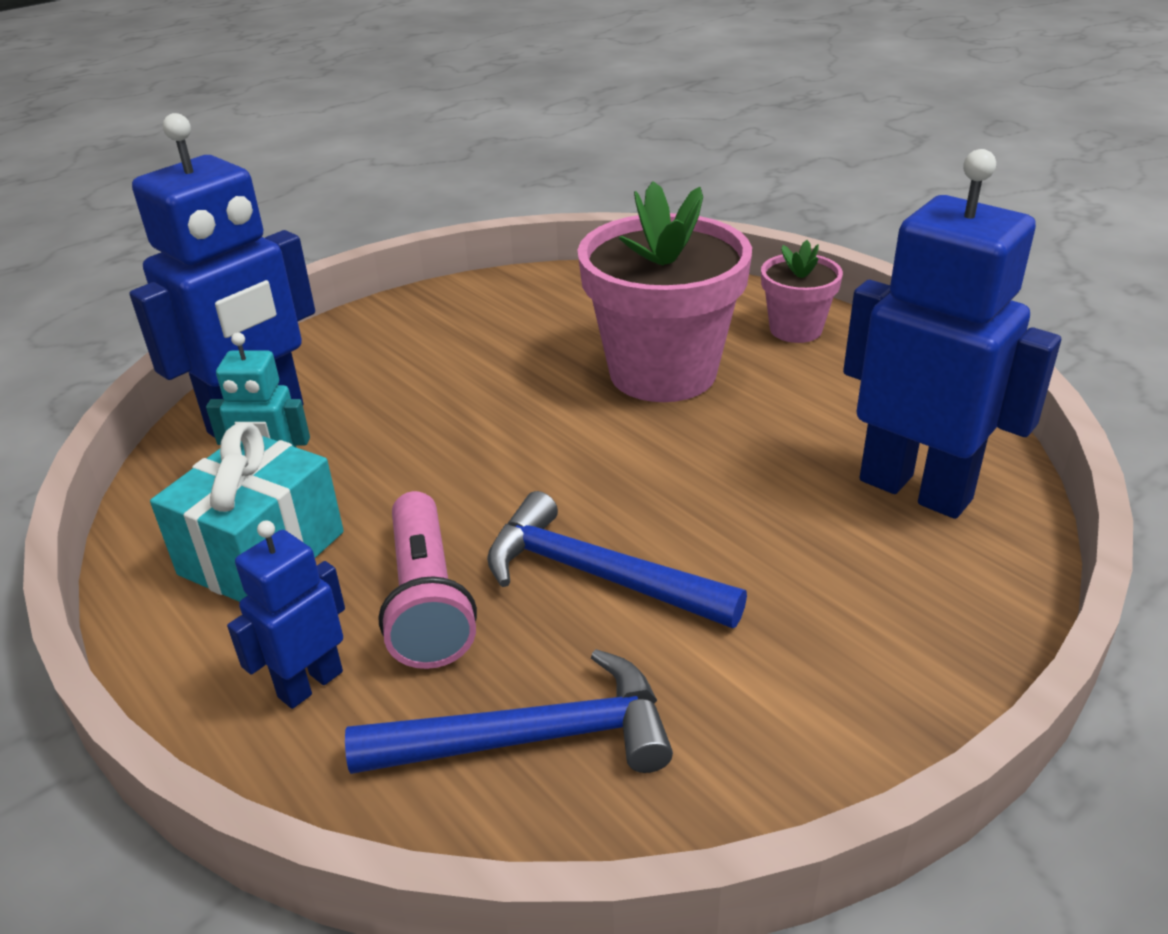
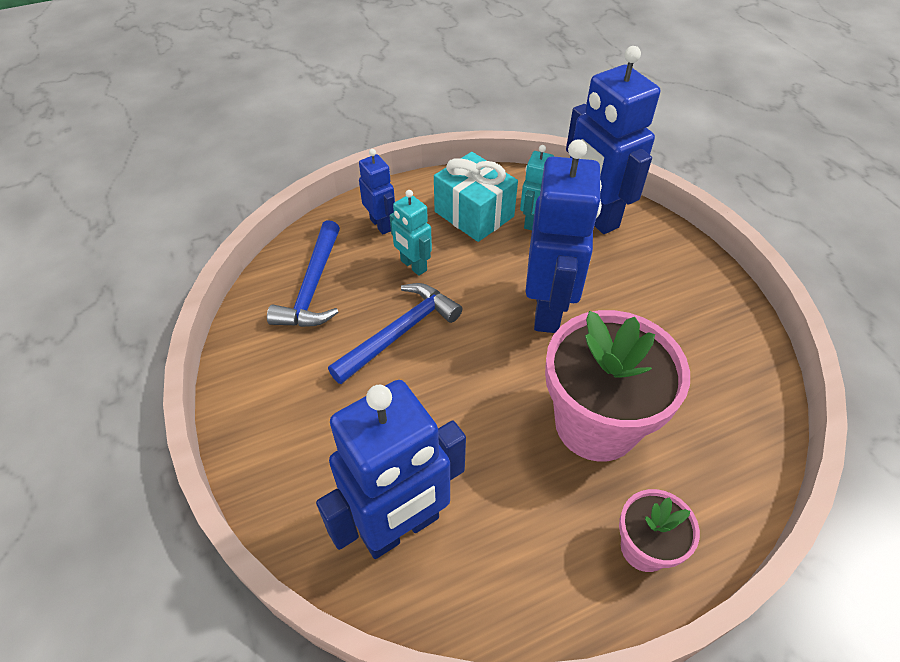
camera: 105 degrees right, 15 degrees up
pink flashlight [378,491,477,669] -> turquoise robot [390,190,432,276]
none -> blue robot [525,139,602,333]

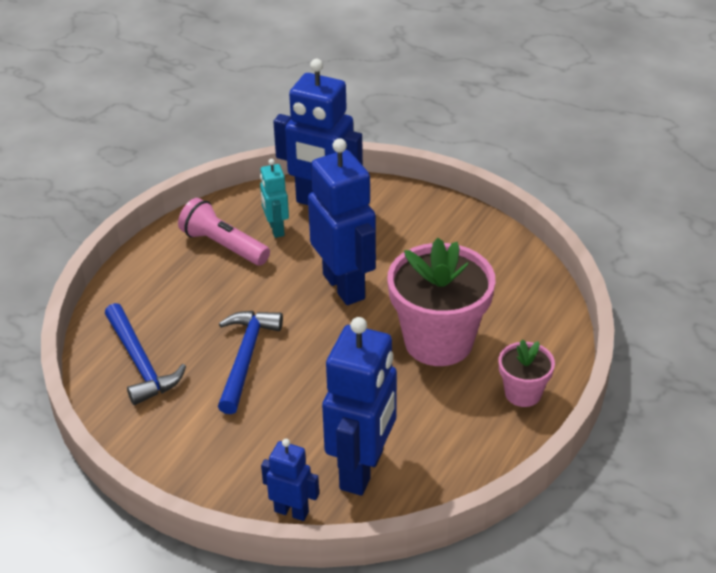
camera: 35 degrees left, 10 degrees down
blue robot [359,149,395,235] -> blue robot moved to [261,439,319,521]
turquoise robot [390,190,432,276] -> none
turquoise gift [434,152,518,242] -> pink flashlight [178,198,270,266]

